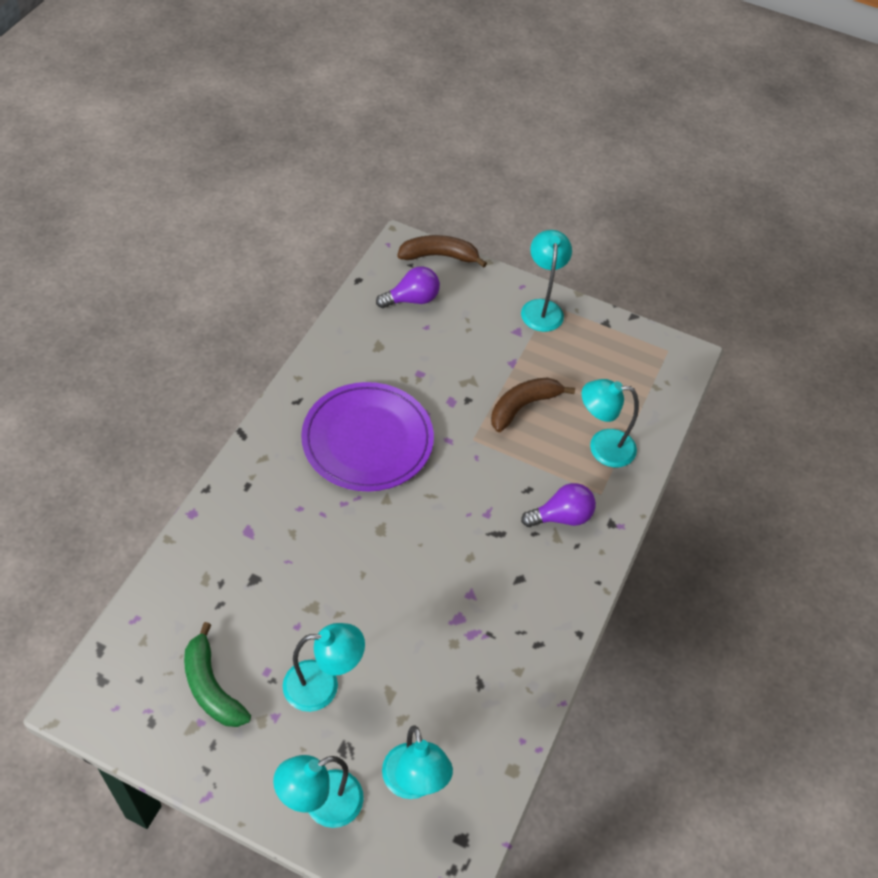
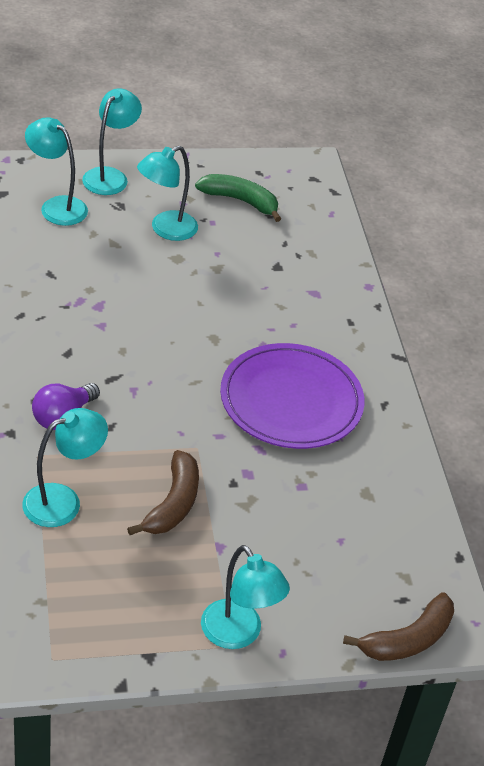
camera: 145 degrees right, 10 degrees down
purple light bulb [376,266,440,308] -> none

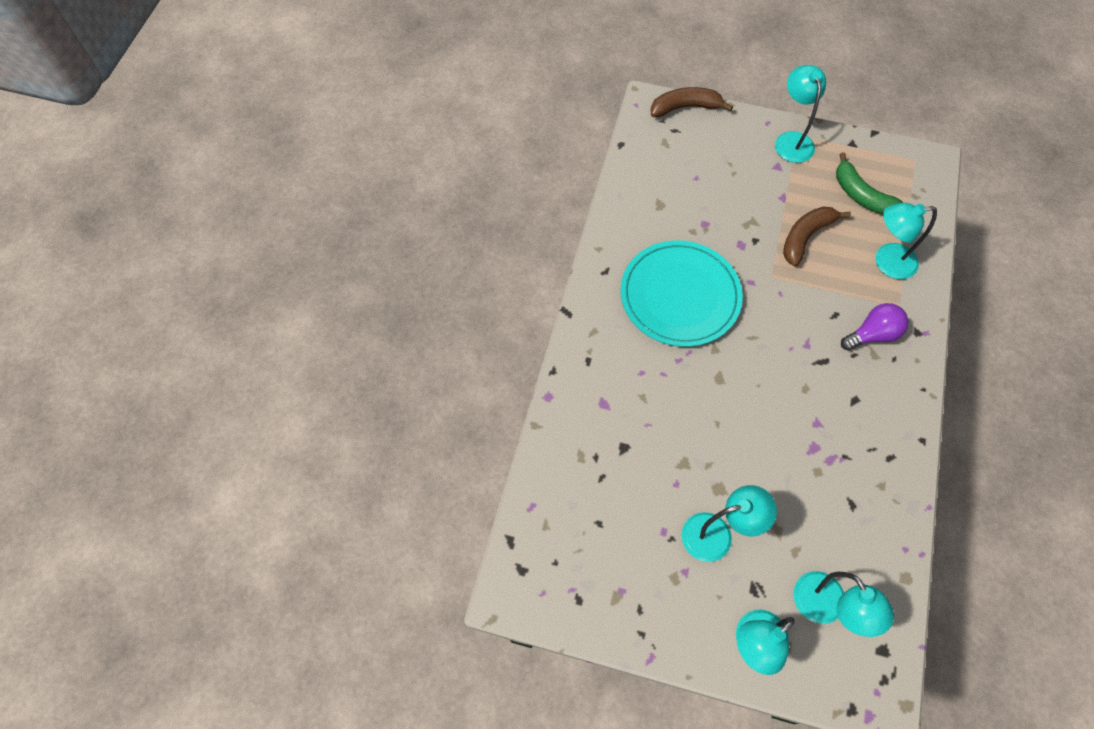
camera: 150 degrees left, 20 degrees up
green banana [195,174,281,222] -> green banana moved to [836,152,903,215]
purple plate [220,343,364,449] -> turquoise plate [621,241,743,347]

